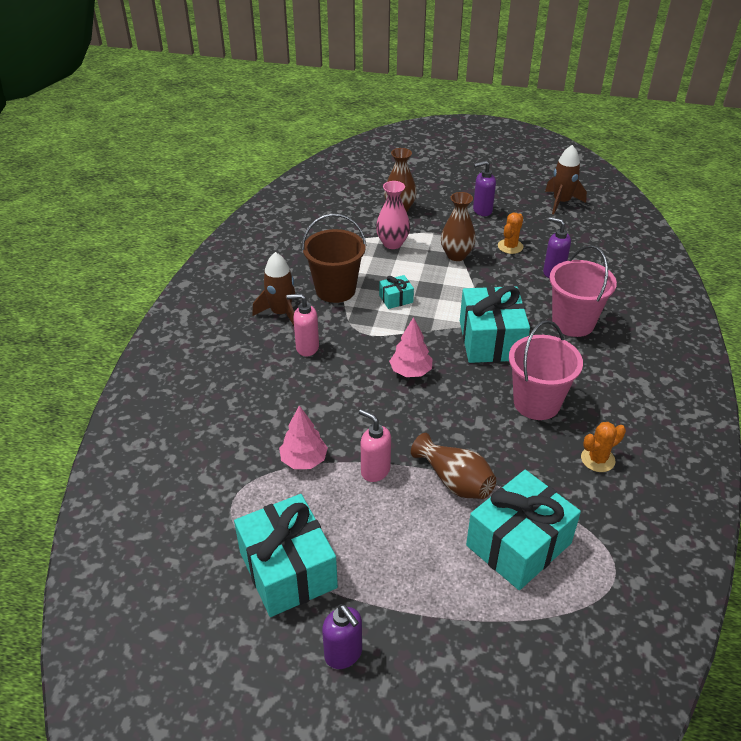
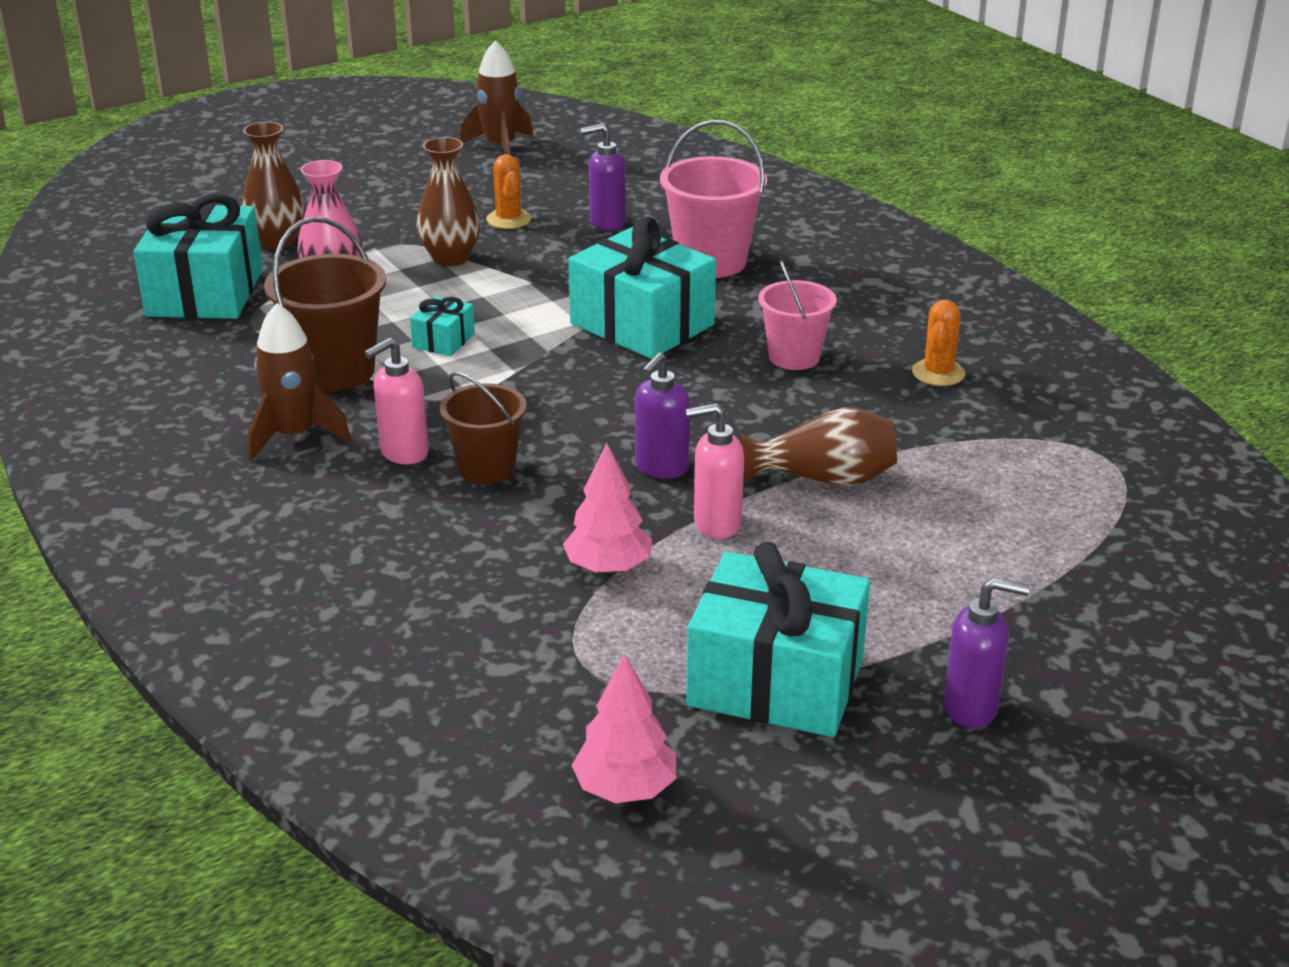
camera: 45 degrees left, 10 degrees down
pink tree [389,317,432,377] -> pink tree moved to [571,653,676,803]
turquoise gift [466,470,581,590] -> turquoise gift moved to [133,194,263,319]
purple soap dispenser [473,161,496,216] -> purple soap dispenser moved to [635,352,690,479]
pink bucket [509,320,583,420] -> pink bucket [758,260,837,370], size x0.66
none -> brown bucket [440,371,527,484]

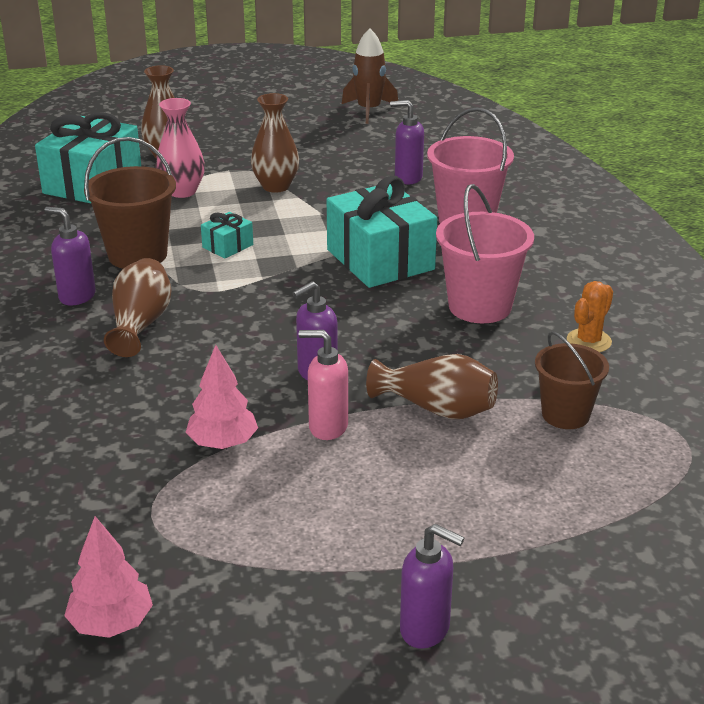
camera: 20 degrees right, 0 degrees up
brown rocket [247,303,351,461] -> purple soap dispenser [45,207,96,306]
pink soap dispenser [364,338,429,465] -> brown vase [104,258,172,357]
brown bucket [440,371,527,484] -> brown bucket moved to [535,331,609,429]
orange cactus [486,154,532,229] -> none
turquoise gift [686,542,870,737] -> none
pink bucket [758,260,837,370] -> pink bucket [436,184,534,323], size x1.51

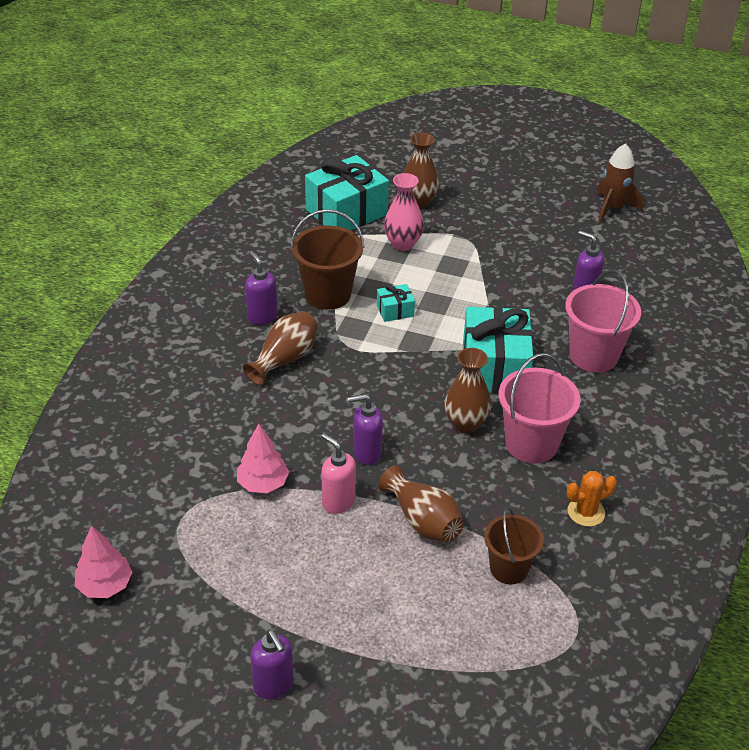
camera: 30 degrees right, 10 degrees up
brown vase [251,93,299,193] -> brown vase moved to [444,348,492,433]

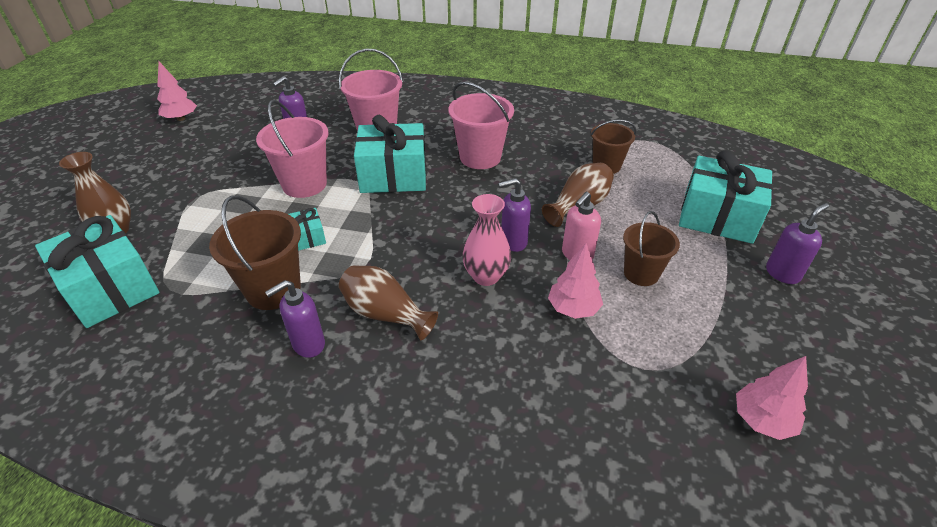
camera: 95 degrees left, 0 degrees up
purple soap dispenser [348,394,383,465] -> purple soap dispenser turned 90 degrees clockwise [498,178,531,252]
pink vase [384,173,424,251] -> pink vase moved to [462,194,511,286]
brown vase [444,348,492,433] -> none
orange cactus [566,471,617,527] -> none
brown rocket [596,143,643,223] -> pink tree [157,62,197,121]
none -> pink bucket [256,100,329,198]
none -> brown bucket [623,211,680,286]
none -> turquoise gift [679,150,773,244]

